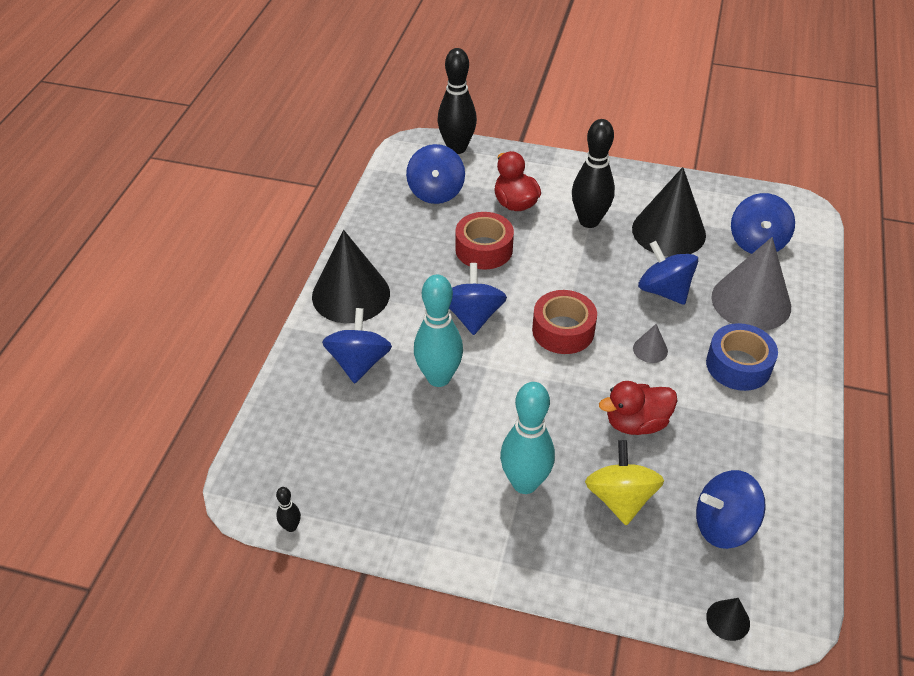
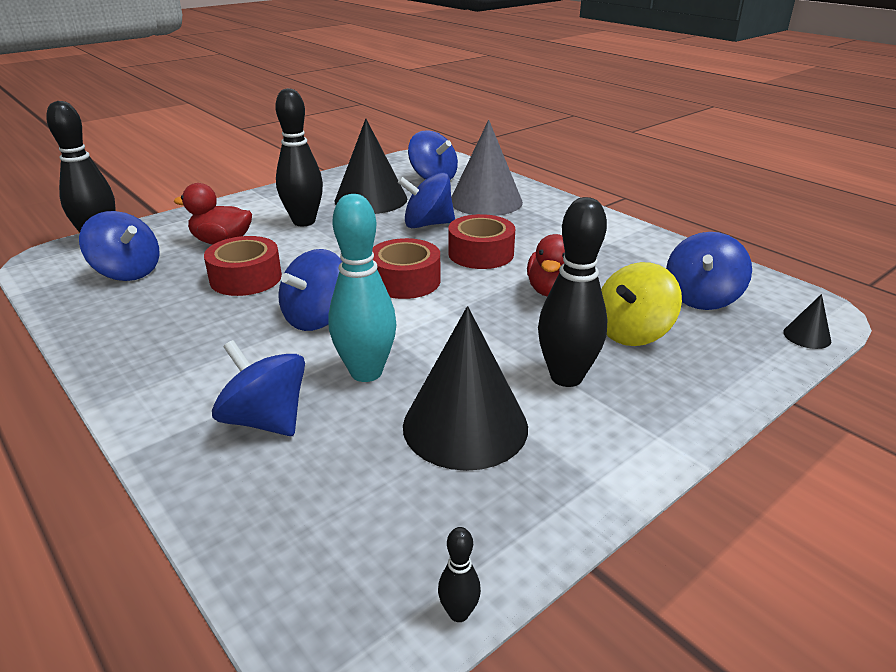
camera: 55 degrees left, 15 degrees down
black cone [312,230,390,323] -> black cone moved to [403,306,528,471]
blue spinning top [449,263,507,335] -> blue spinning top turned 90 degrees counterclockwise [278,249,342,331]
turquoise bowling pin [500,382,555,494] -> black bowling pin [538,197,608,387]
yellow spinning top [585,440,664,525] -> yellow spinning top turned 75 degrees counterclockwise [601,262,682,346]
grey cone [633,324,668,363] -> red tape [448,214,515,269]
blue tape [706,323,778,391] -> none

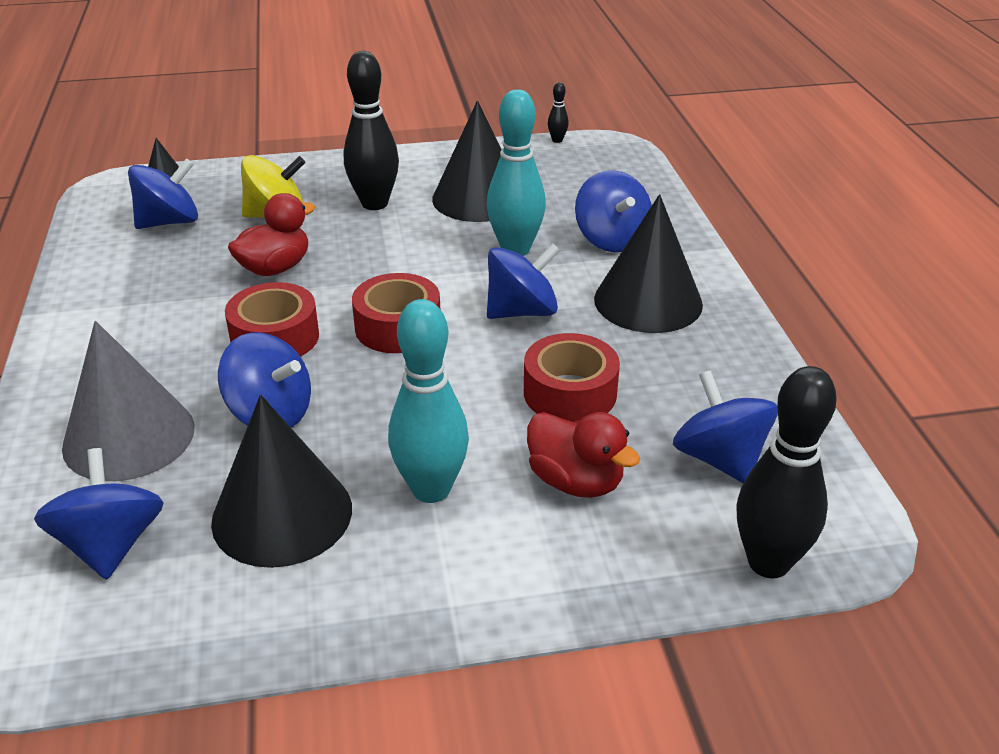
camera: 150 degrees left, 5 degrees up
black bowling pin [275,88,323,226] -> turquoise bowling pin [388,299,469,503]
none -> black cone [594,194,703,333]

